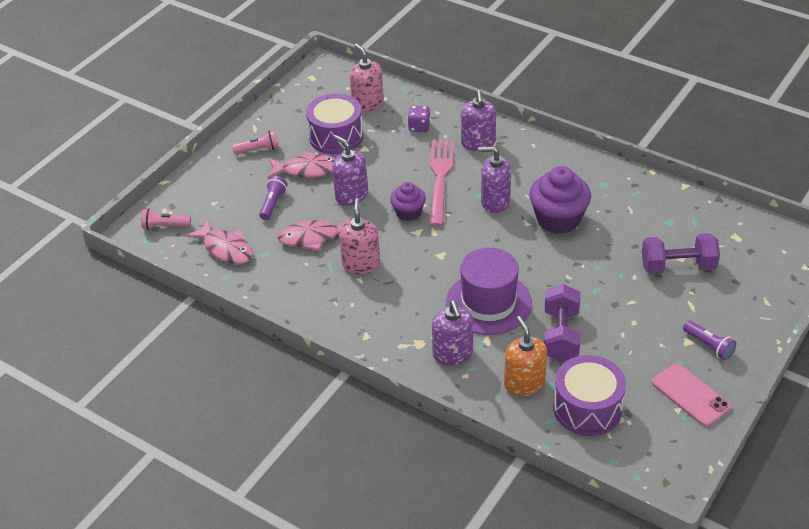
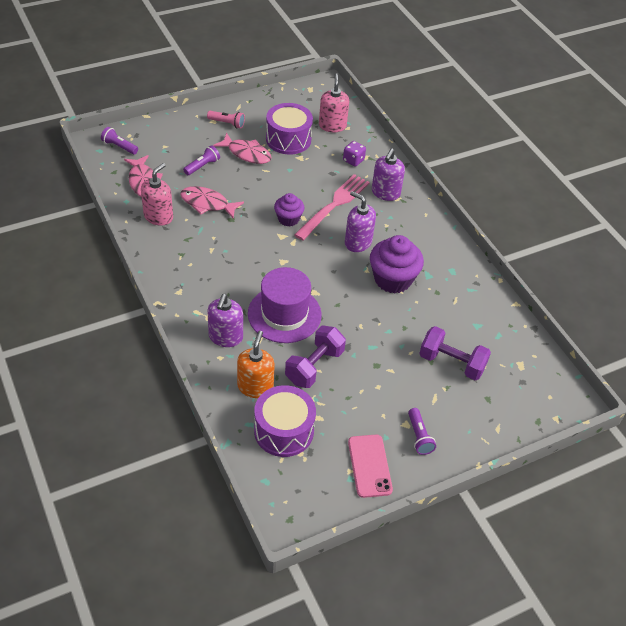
camera: 25 degrees right, 5 degrees up
pink flashlight [141,208,191,230] -> purple flashlight [101,127,138,154]
purple soap dispenser [332,135,368,206] -> none
pink soap dispenser [339,198,380,274] -> pink soap dispenser moved to [141,163,173,226]

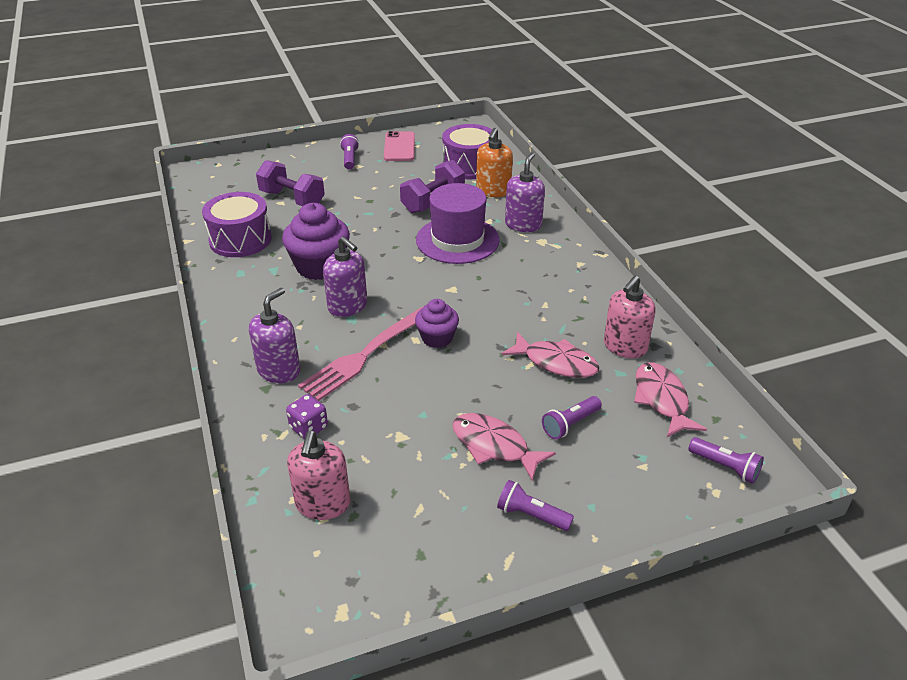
camera: 170 degrees left, 10 degrees down
pink flashlight [207,111,245,128] -> purple flashlight [497,480,574,531]
purple drum [266,103,313,155] -> purple drum moved to [202,192,272,257]

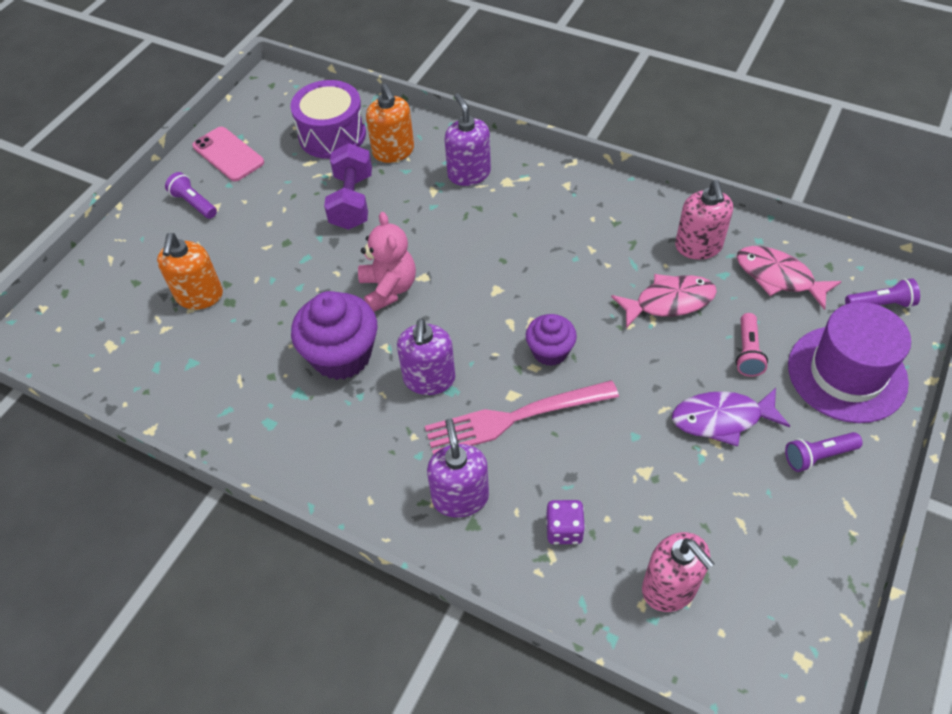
camera: 40 degrees left, 15 degrees up
purple drum [202,192,272,257] -> none
purple dumbbell [256,160,325,206] -> orange soap dispenser [157,233,223,309]
pink fork [298,307,423,401] -> pink fork turned 75 degrees clockwise [425,380,619,455]
purple soap dispenser [323,236,367,317] -> purple soap dispenser turned 90 degrees clockwise [397,318,455,395]
purple hat [416,183,500,264] -> purple hat moved to [788,302,911,423]
pink fish [452,413,556,481] -> purple fish [672,388,790,447]
purple flashlight [542,396,602,439] -> pink flashlight [736,313,768,377]
none -> pink teddy bear [358,212,416,312]

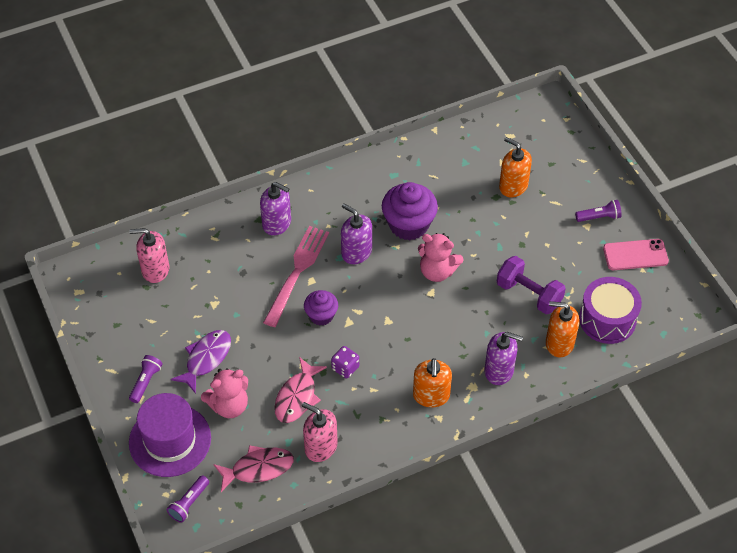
camera: 125 degrees right, 0 degrees up
purple dice [546,500,585,544] -> purple dice moved to [331,346,359,379]
pink flashlight [736,313,768,377] -> pink teddy bear [201,368,248,418]
none -> orange soap dispenser [413,358,452,408]

